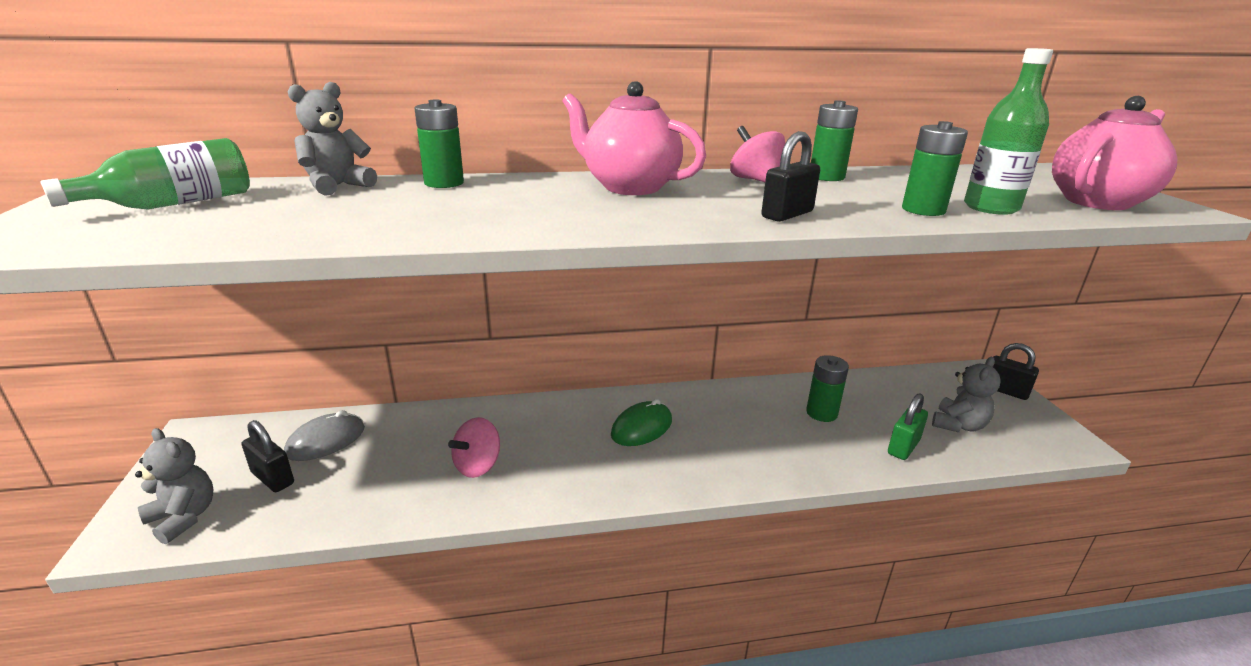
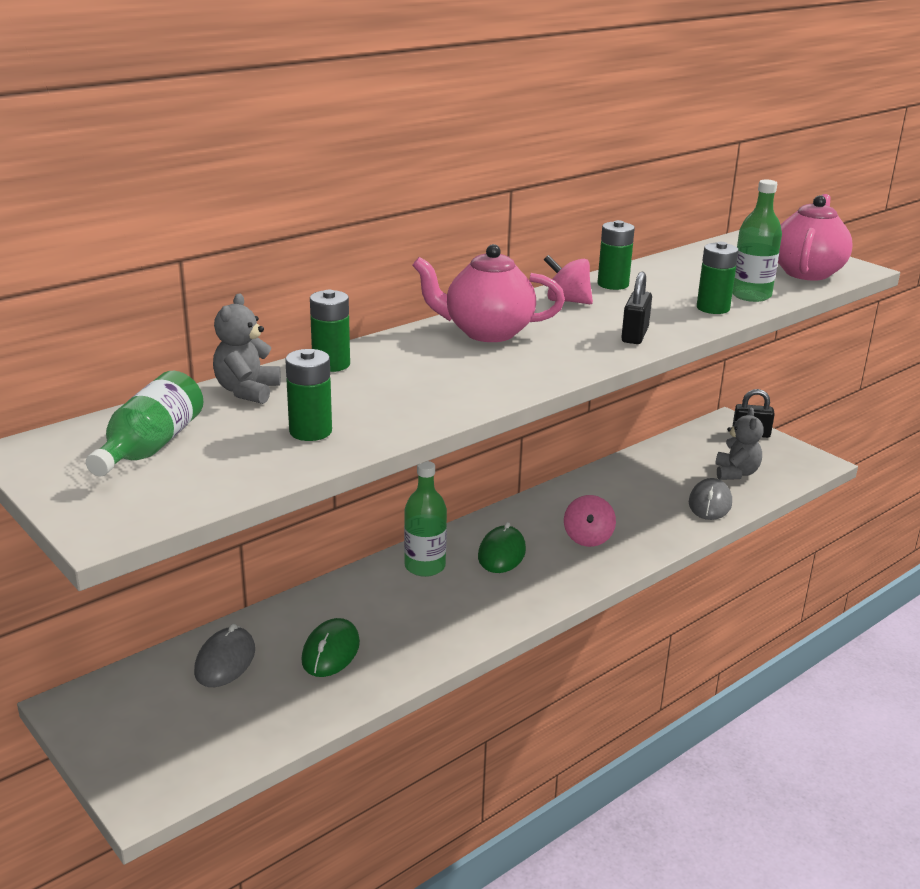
camera: 30 degrees left, 0 degrees up
grey teddy bear [135,428,213,545] -> none
black padlock [242,420,294,492] -> none
pink spinning top [448,417,500,478] -> pink spinning top moved to [564,495,616,547]
green battery [806,355,849,422] -> green battery moved to [285,349,332,441]
green padlock [888,393,928,460] -> grey mouse [689,478,732,520]
none -> green mouse [301,618,360,677]
none -> green bottle [404,461,447,577]

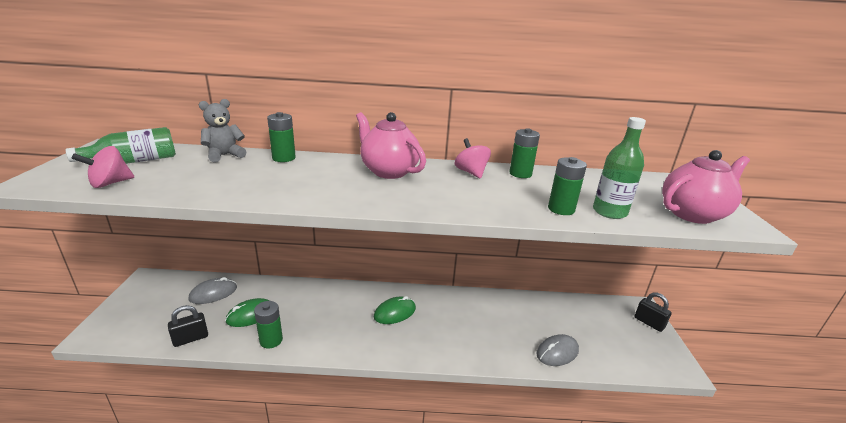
camera: 40 degrees right, 0 degrees up
green battery [285,349,332,441] -> green battery moved to [254,301,283,348]
green bottle [404,461,447,577] -> none
pink spinning top [564,495,616,547] -> pink spinning top moved to [71,146,134,188]
black padlock [621,272,652,344] -> black padlock moved to [168,305,208,347]
grey teddy bear [715,408,764,480] -> none

